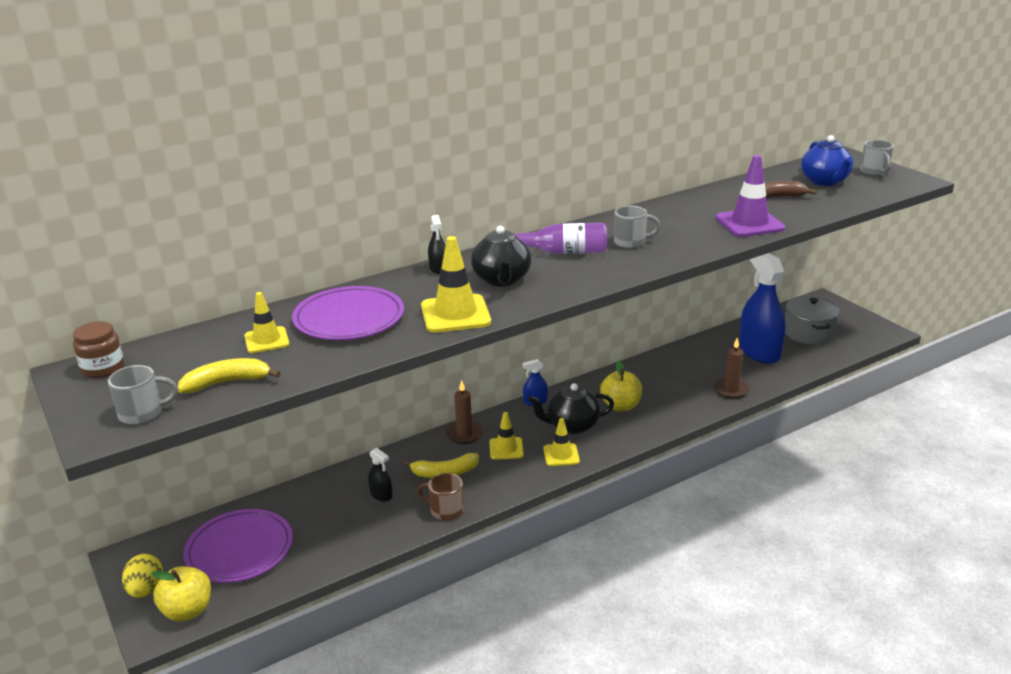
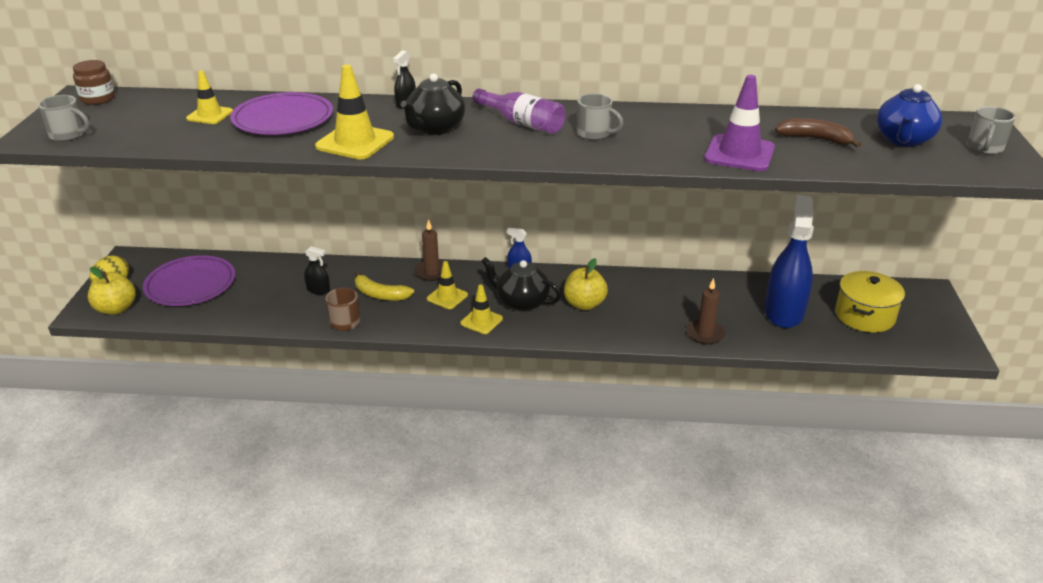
camera: 35 degrees right, 5 degrees up
yellow banana [178,358,281,393] -> none
black spray bottle [368,448,393,501] -> black spray bottle turned 60 degrees counterclockwise [304,246,330,295]
grey pot [785,296,840,344] -> yellow pot [835,271,905,333]

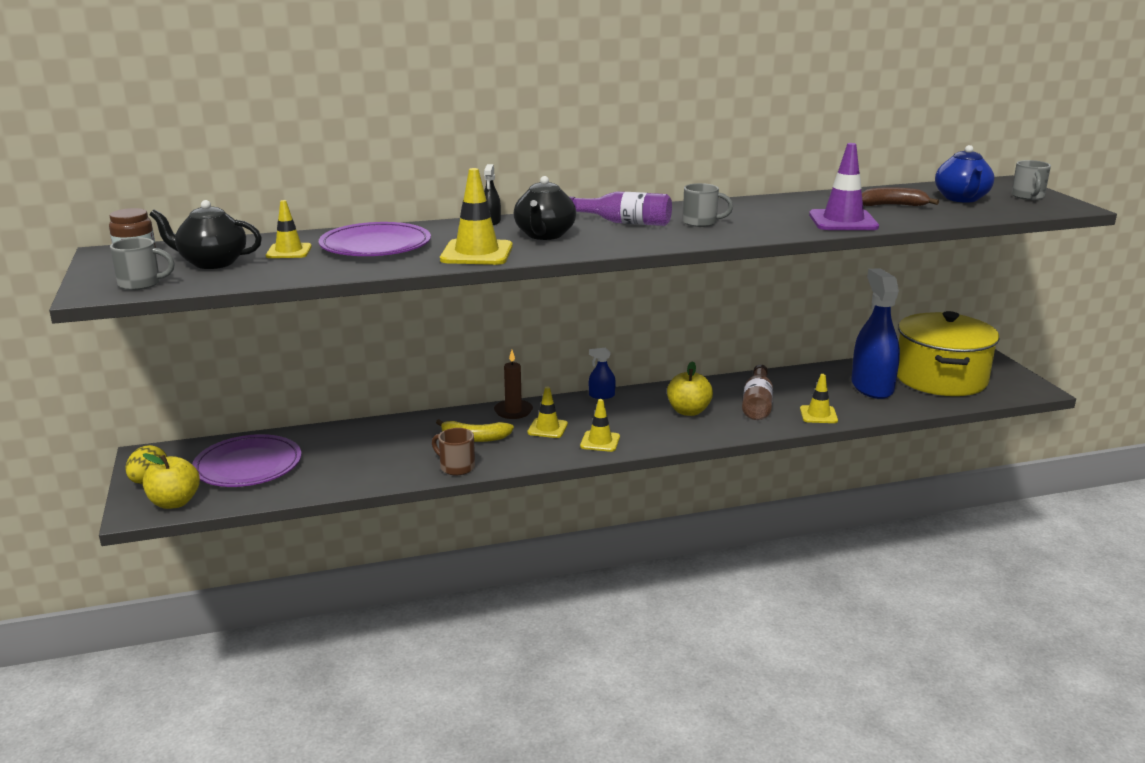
camera: 20 degrees left, 10 degrees down
black spray bottle [304,246,330,295] -> none
black teapot [481,257,561,312] -> black teapot moved to [150,200,262,269]
brown candle [686,278,726,345] -> yellow traffic cone [800,374,838,423]
yellow pot [835,271,905,333] -> yellow pot [897,311,1000,396], size x1.60
none -> brown bottle [742,364,773,420]

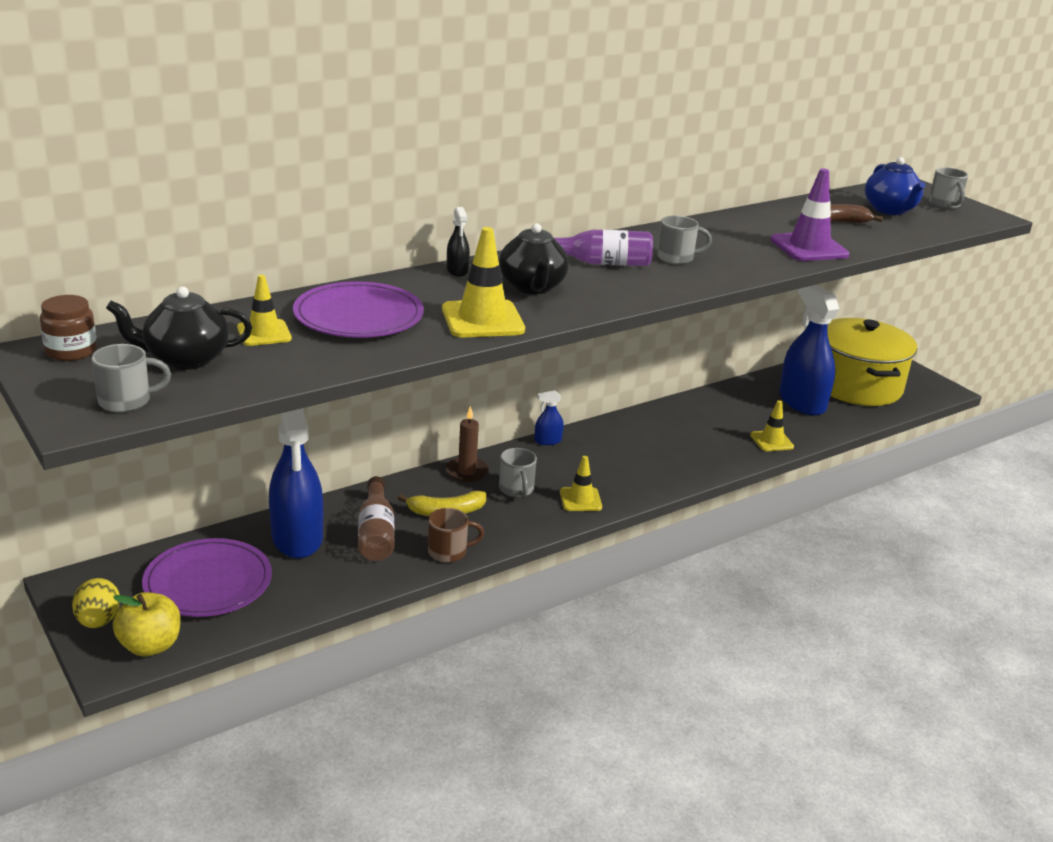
camera: 20 degrees left, 5 degrees up
brown mug [432,428,475,475] -> brown mug turned 150 degrees clockwise [428,508,484,563]
yellow traffic cone [527,387,568,438] -> grey mug [499,448,537,497]
yellow apple [667,361,713,416] -> none
brown bottle [742,364,773,420] -> brown bottle moved to [358,476,395,561]
none -> blue spray bottle [269,408,323,558]

